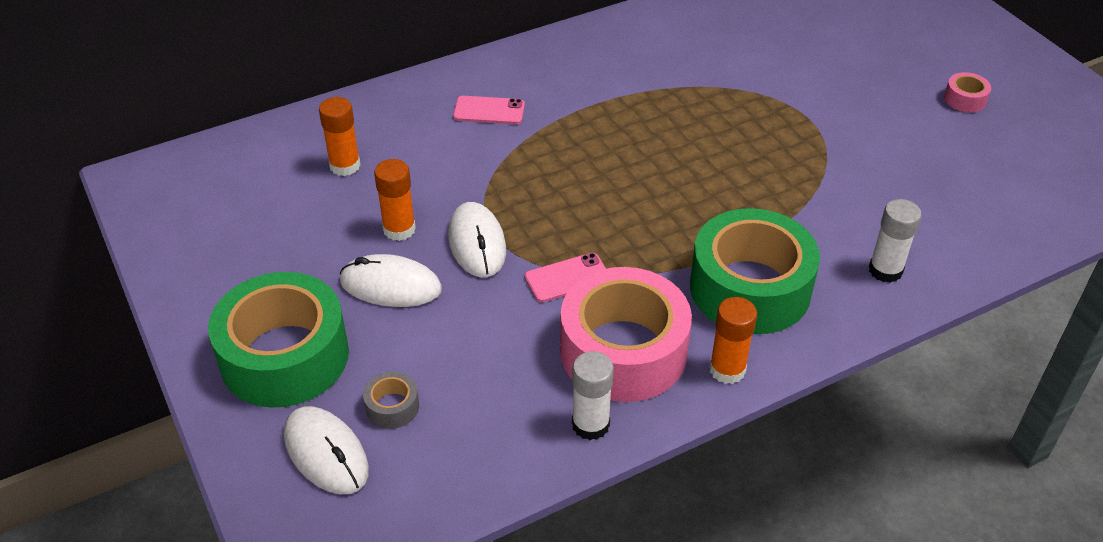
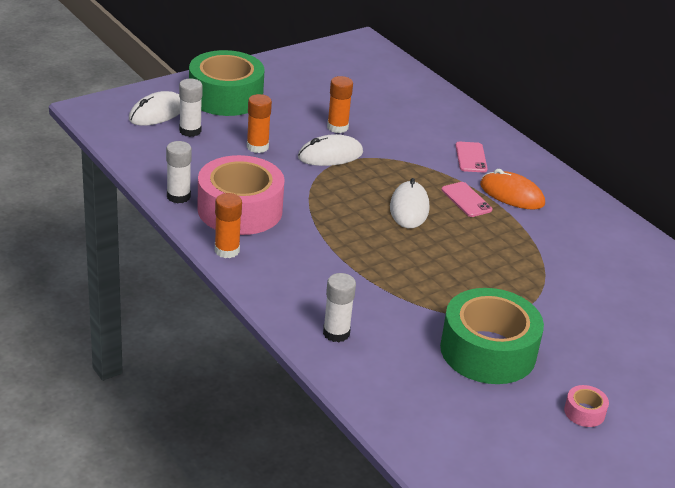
camera: 80 degrees right, 10 degrees down
orange glue stick [319,97,361,176] -> orange glue stick moved to [247,94,272,153]
white mouse [340,254,442,307] -> white mouse moved to [390,178,429,228]
grey tape [363,371,419,429] -> white glue stick [179,79,203,137]
pink phone [525,253,606,302] -> pink phone moved to [442,182,492,217]
green tape [690,208,820,334] -> green tape moved to [440,288,544,384]
none -> orange mouse [480,169,545,210]

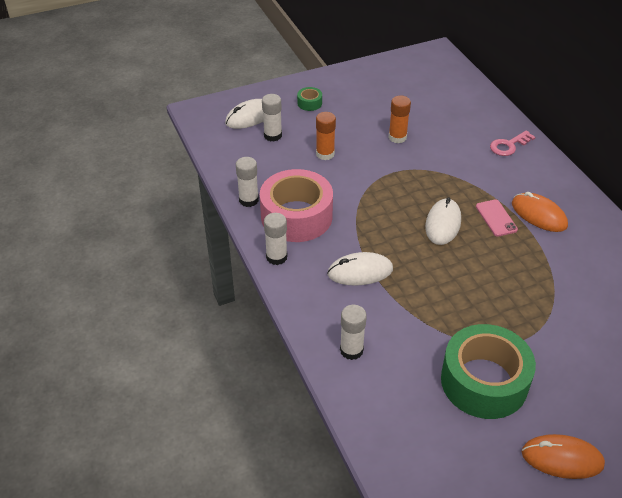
camera: 15 degrees right, 10 degrees up
green tape [189,50,265,116] -> green tape [297,87,322,111], size x0.40
orange glue stick [215,193,242,258] -> white glue stick [264,213,288,265]
white mouse [298,134,363,166] -> white mouse moved to [327,252,393,286]
pink phone [455,142,488,173] -> none
pink tape [564,385,609,427] -> orange mouse [522,434,605,479]
none -> pink key [490,130,535,156]

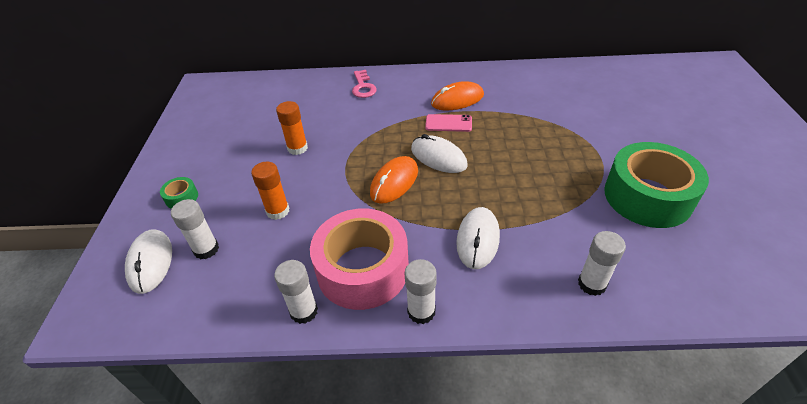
camera: 65 degrees left, 0 degrees up
orange mouse [522,434,605,479] -> orange mouse moved to [370,156,418,204]

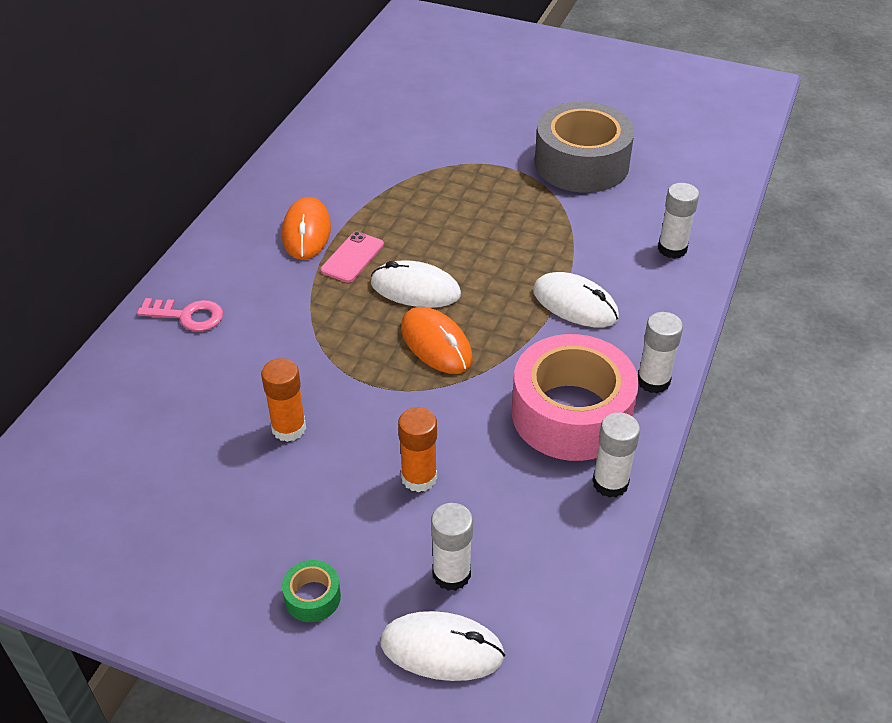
camera: 70 degrees left, 0 degrees up
white mouse [411,134,468,173] -> white mouse turned 45 degrees clockwise [371,260,461,308]
green tape [604,142,709,228] -> grey tape [535,102,635,193]

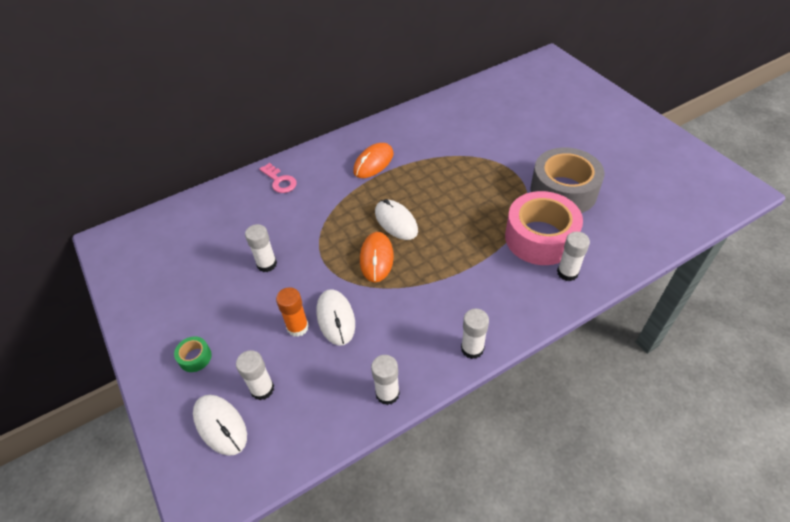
camera: 40 degrees right, 5 degrees up
orange glue stick [261,358,306,442] -> white glue stick [245,224,277,272]
pink phone [320,232,384,283] -> none
pink tape [512,334,639,461] -> pink tape moved to [505,191,583,265]
white mouse [533,272,619,327] -> white mouse moved to [317,289,355,346]

